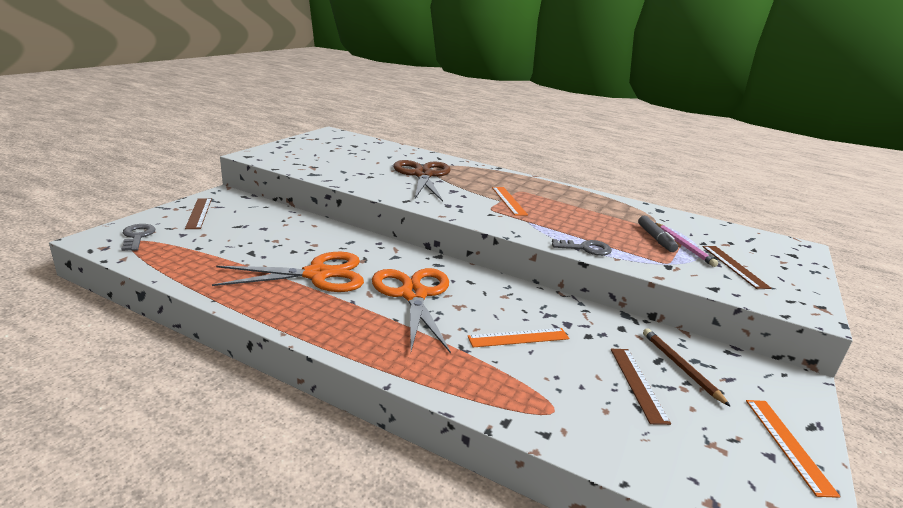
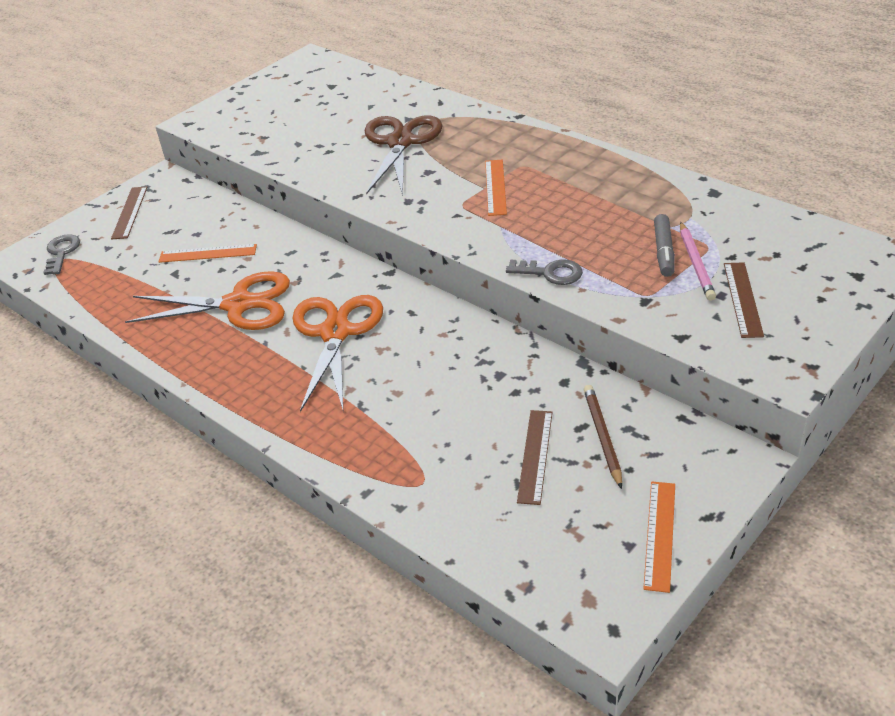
camera: 20 degrees right, 15 degrees up
orange ruler [468,328,569,347] -> orange ruler moved to [159,244,257,263]

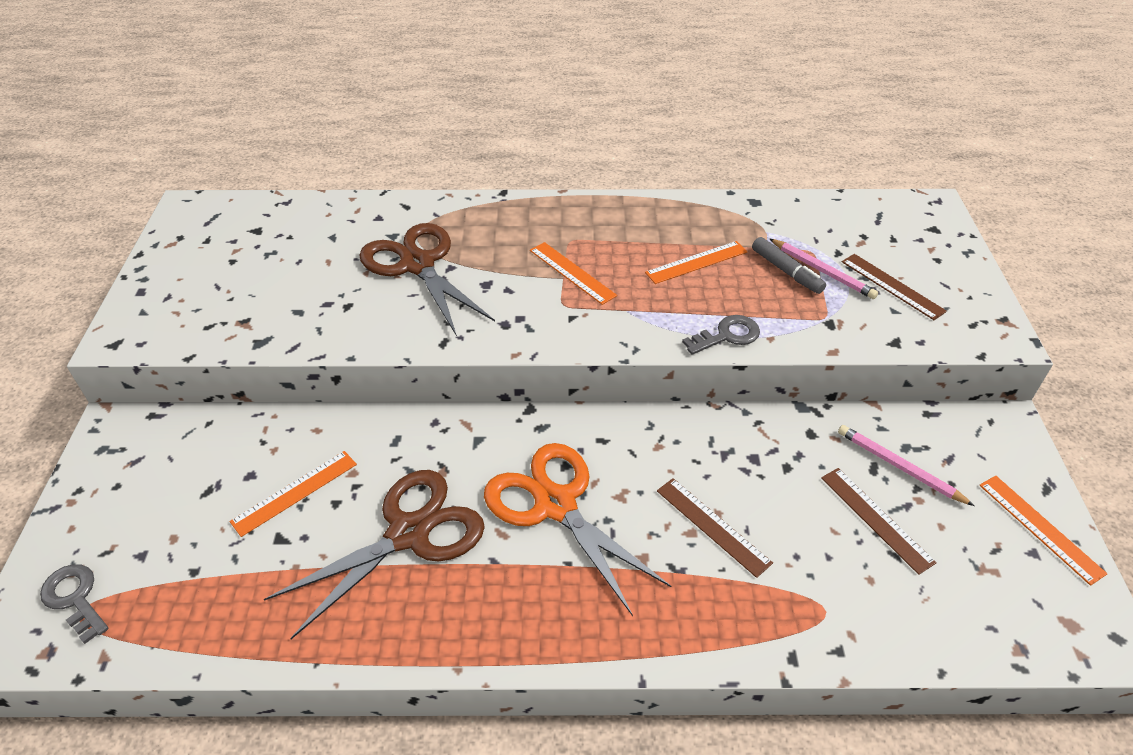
camera: 45 degrees left, 5 degrees up
brown ruler [111,186,148,239] -> brown ruler moved to [657,478,773,578]
orange scissors [125,271,290,330] -> brown scissors [264,470,485,639]
brown pencil [584,385,622,489] -> pink pencil [838,425,974,506]
none -> orange ruler [645,241,748,284]

